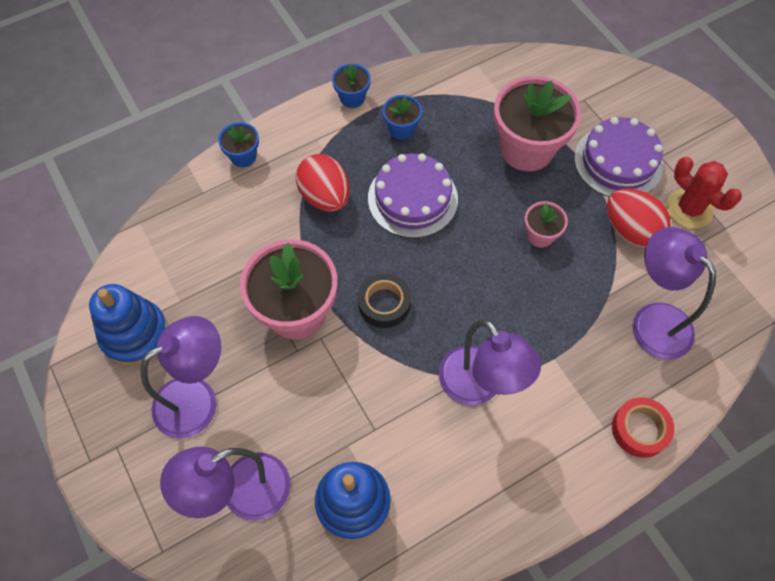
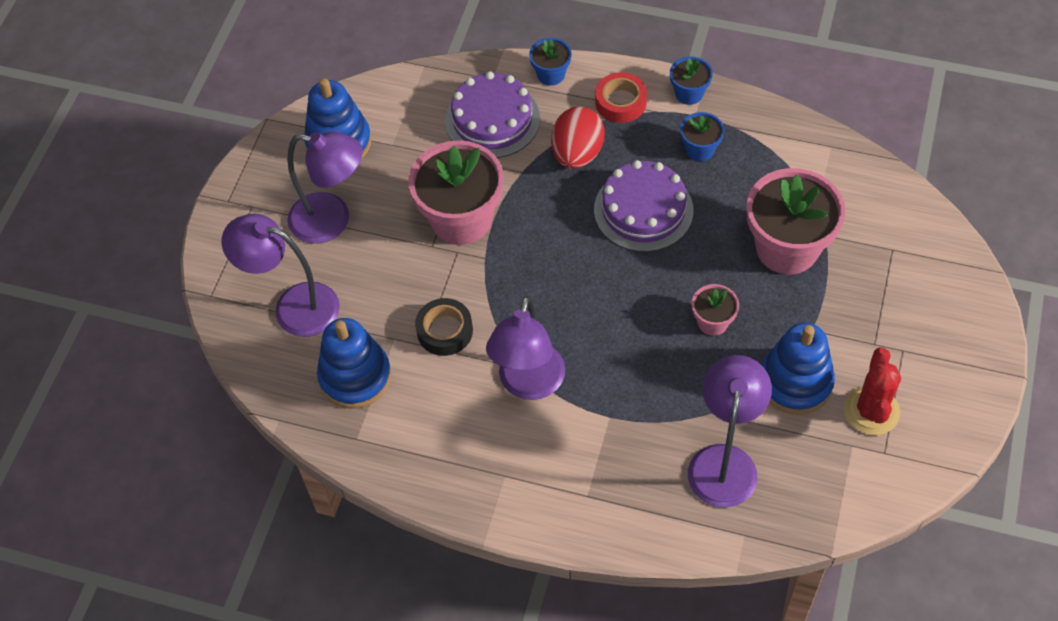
camera: 50 degrees right, 5 degrees down
black tape [358,273,411,328] -> black tape moved to [415,298,473,356]
purple cake [574,117,663,197] -> purple cake moved to [445,71,540,158]
red egg [607,189,670,247] -> blue stacking toy [762,323,835,415]
red tape [612,397,674,458] -> red tape moved to [595,72,647,123]

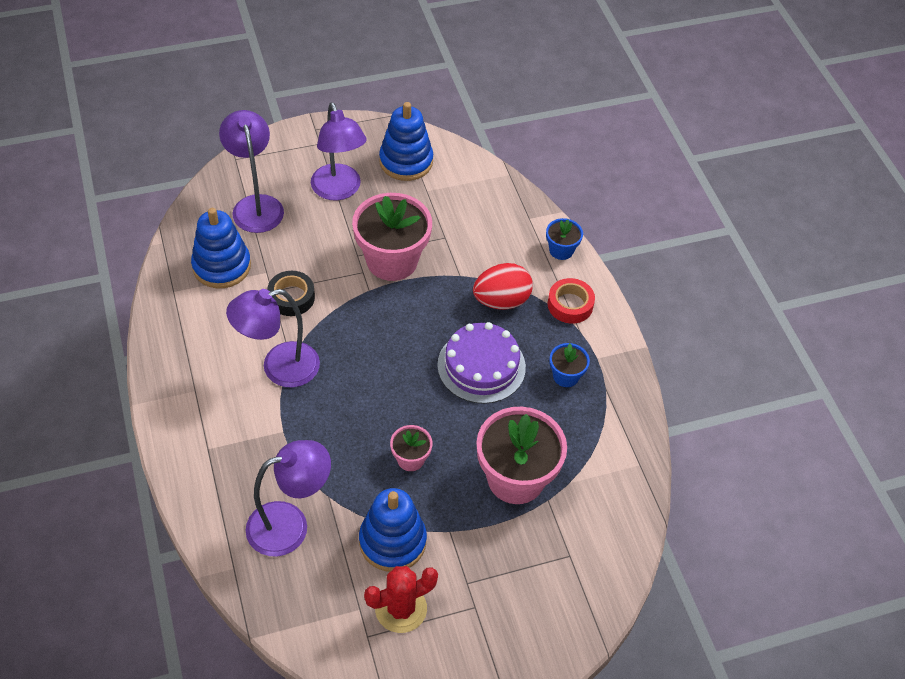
camera: 50 degrees right, 5 degrees down
purple cake [445,71,540,158] -> none
blue flower pot [670,57,713,105] -> none

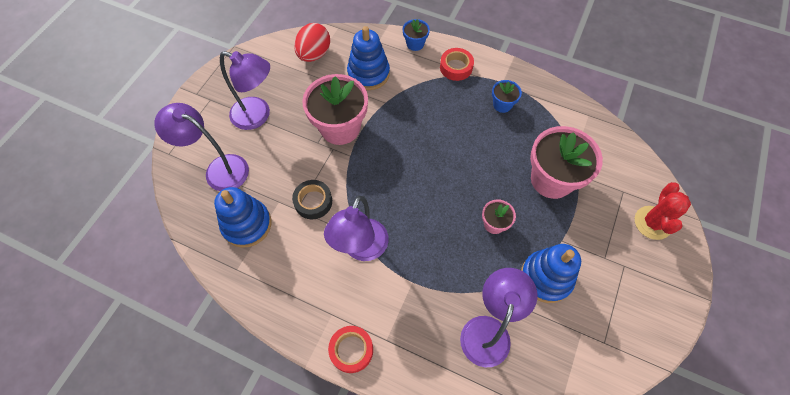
camera: 45 degrees left, 10 degrees up
red cactus [364,566,438,633] -> red cactus moved to [635,182,691,240]
blue stacking toy [379,102,433,181] -> blue stacking toy moved to [347,26,390,90]
purple cake [437,322,526,404] -> none
red egg [473,263,533,310] -> red egg moved to [294,23,330,62]
none -> red tape [328,326,373,373]

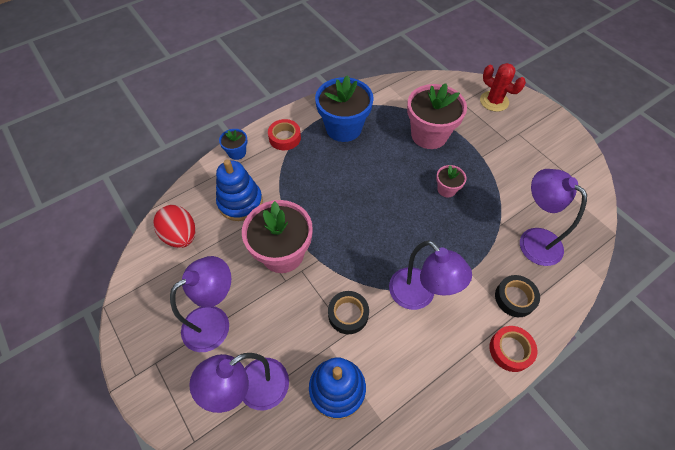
camera: 60 degrees left, 5 degrees down
blue flower pot [492,80,522,113] -> blue flower pot [315,75,374,142], size x2.08
blue stacking toy [521,244,581,303] -> none
none -> black tape [495,275,540,317]

